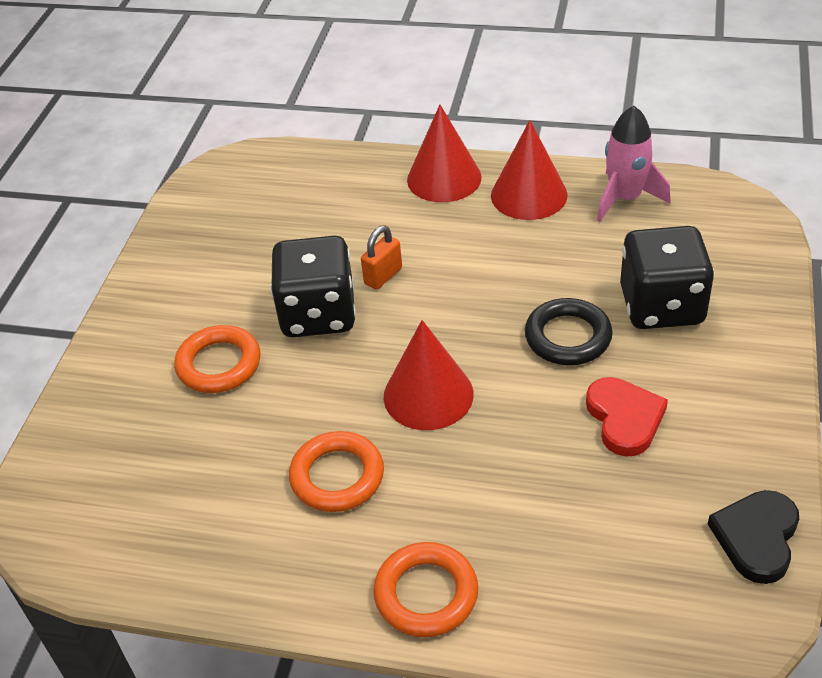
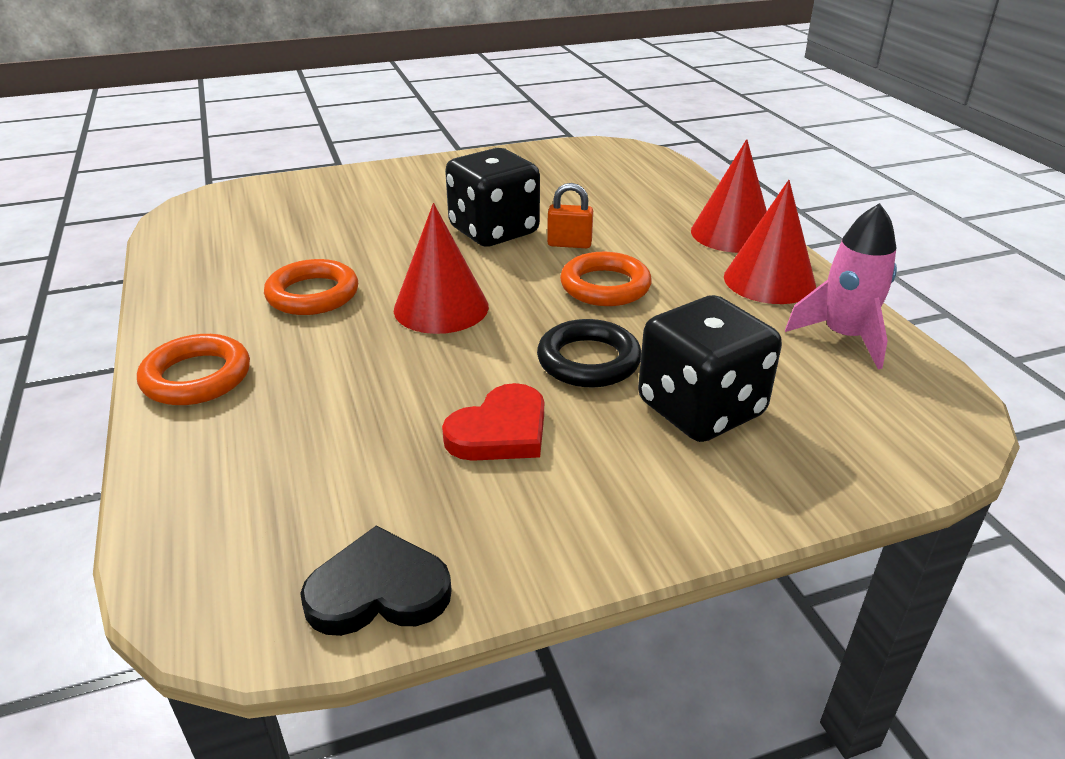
camera: 55 degrees right, 10 degrees down
orange ring [174,325,260,393] -> orange ring moved to [560,252,652,306]

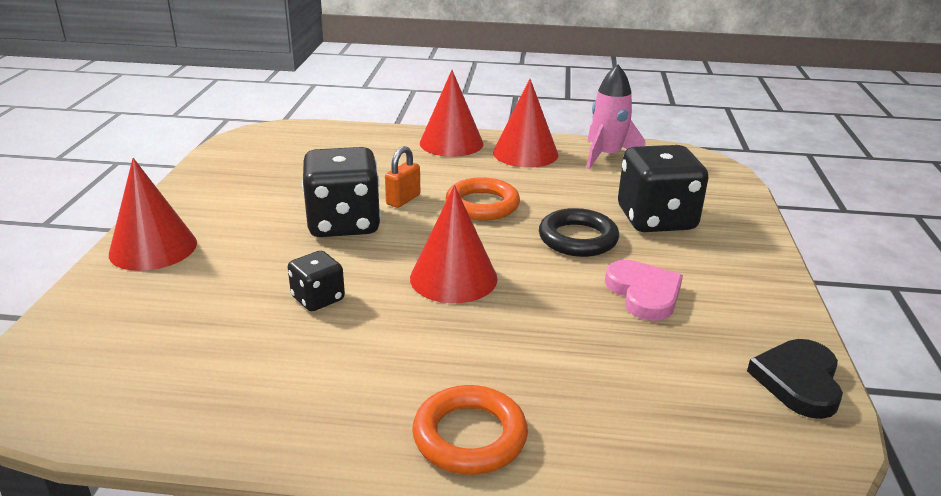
camera: 65 degrees left, 5 degrees down
orange ring [264,259,358,315] -> none
red heart [442,383,544,461] -> pink heart [605,260,683,321]
none -> red cone [109,158,197,271]
none -> black dice [288,251,345,311]

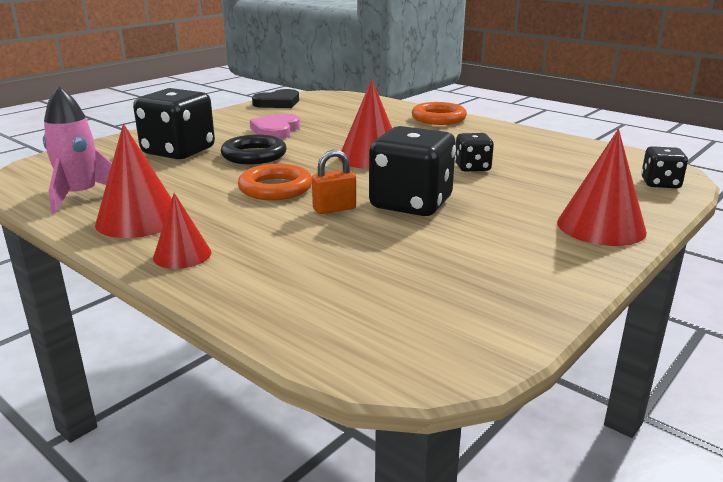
camera: 145 degrees left, 5 degrees down
red cone [420,70,483,157] -> red cone [153,193,211,269], size x0.61
none -> black dice [641,146,688,188]

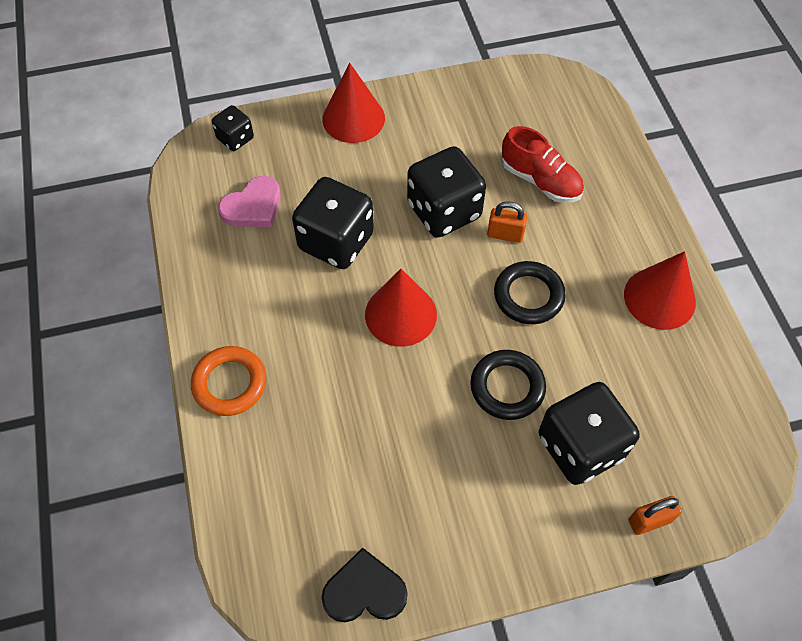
camera: 145 degrees left, 35 degrees up
pink rocket [43,86,112,214] -> none
red cone [153,193,211,269] -> none
orange ring [238,164,312,200] -> black ring [494,261,566,324]
pink heart [250,114,300,139] -> pink heart moved to [218,176,281,227]
black dice [455,133,494,172] -> black dice [292,177,374,269], size x1.90
none -> red shoe [502,126,584,203]
none -> orange padlock [628,496,682,535]

